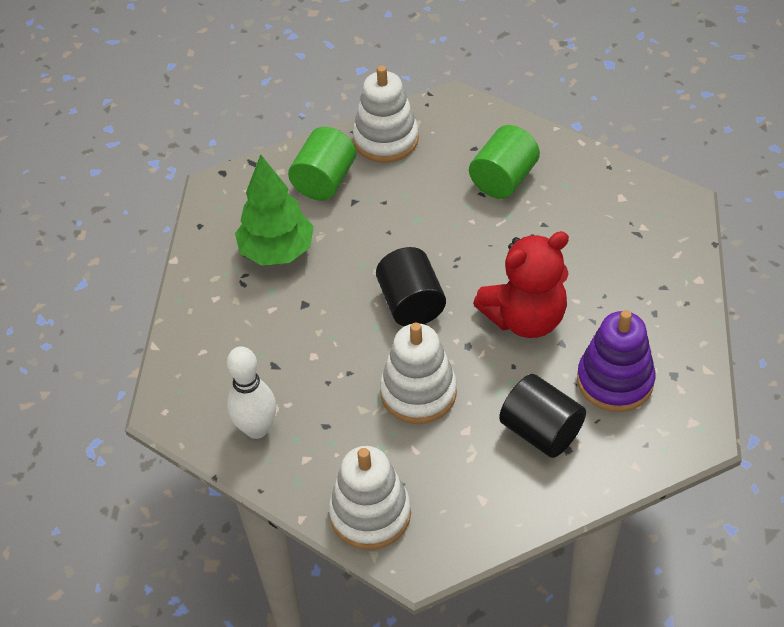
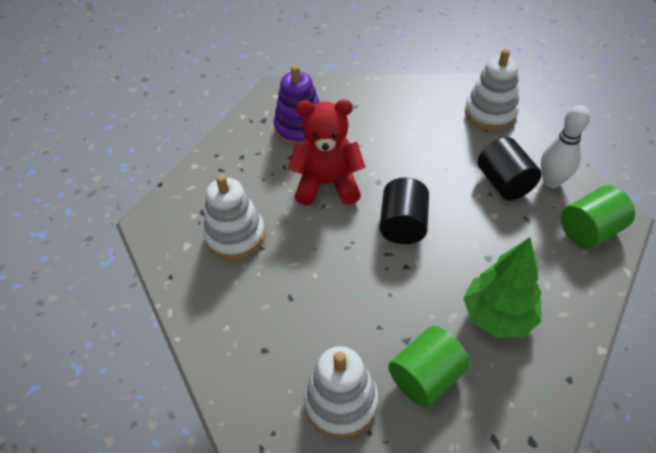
camera: 155 degrees left, 0 degrees up
white stacking toy [380,323,457,424] -> white stacking toy moved to [203,175,265,260]
green cylinder [469,125,540,199] -> green cylinder moved to [561,185,635,249]
black cylinder [499,374,586,458] -> black cylinder moved to [478,137,542,200]

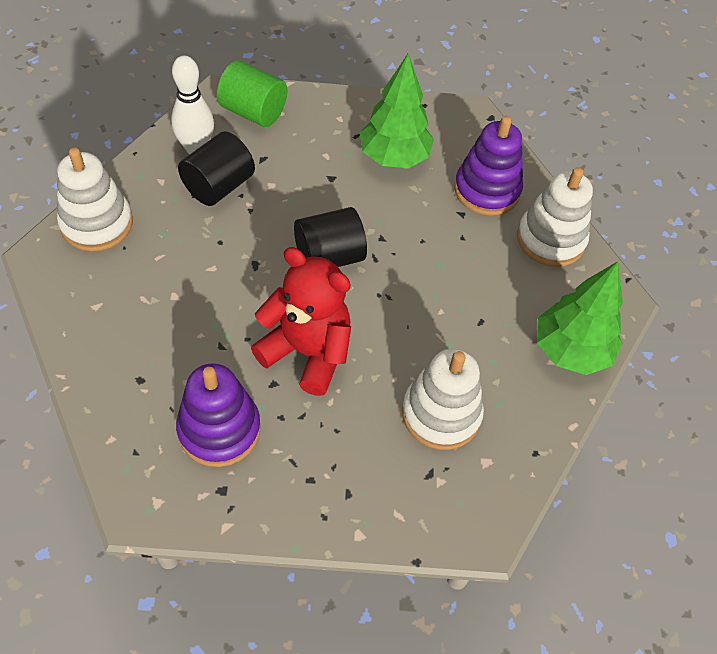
camera: 125 degrees left, 5 degrees up
red teddy bear [288,99,366,206] -> red teddy bear turned 150 degrees clockwise [251,247,351,396]
green cylinder [388,326,470,408] -> purple stacking toy [454,116,523,216]
none -> green tree [537,261,623,375]

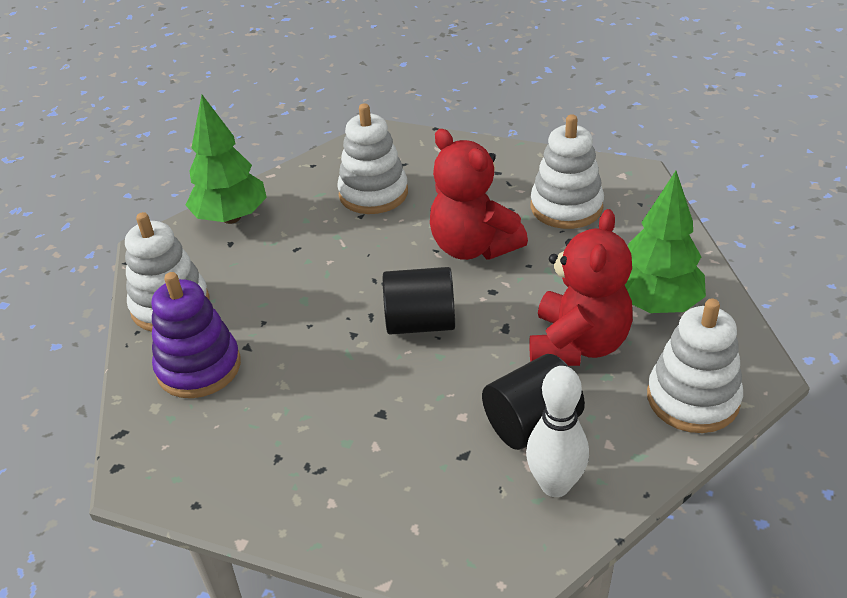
camera: 155 degrees left, 15 degrees down
purple stacking toy [176,363,261,467] -> white stacking toy [531,114,604,229]
green cylinder [217,60,287,127] -> none
green tree [360,53,434,168] -> green tree moved to [625,171,706,313]
none -> red teddy bear [529,209,633,366]

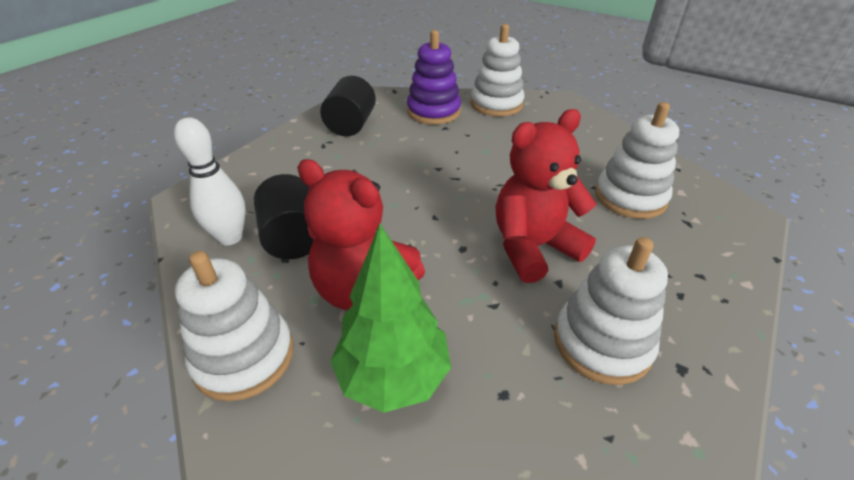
camera: 100 degrees right, 0 degrees up
green tree [186,95,267,224] -> none
black cylinder [383,267,455,335] -> black cylinder moved to [320,76,376,136]

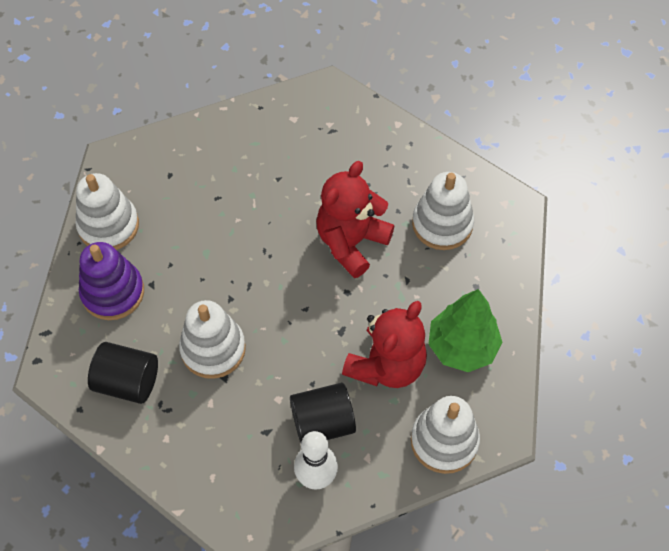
camera: 85 degrees left, 20 degrees up
red teddy bear [496,109,597,283] -> red teddy bear turned 60 degrees clockwise [316,161,394,278]
white stacking toy [595,102,679,219] -> white stacking toy moved to [179,300,246,379]

